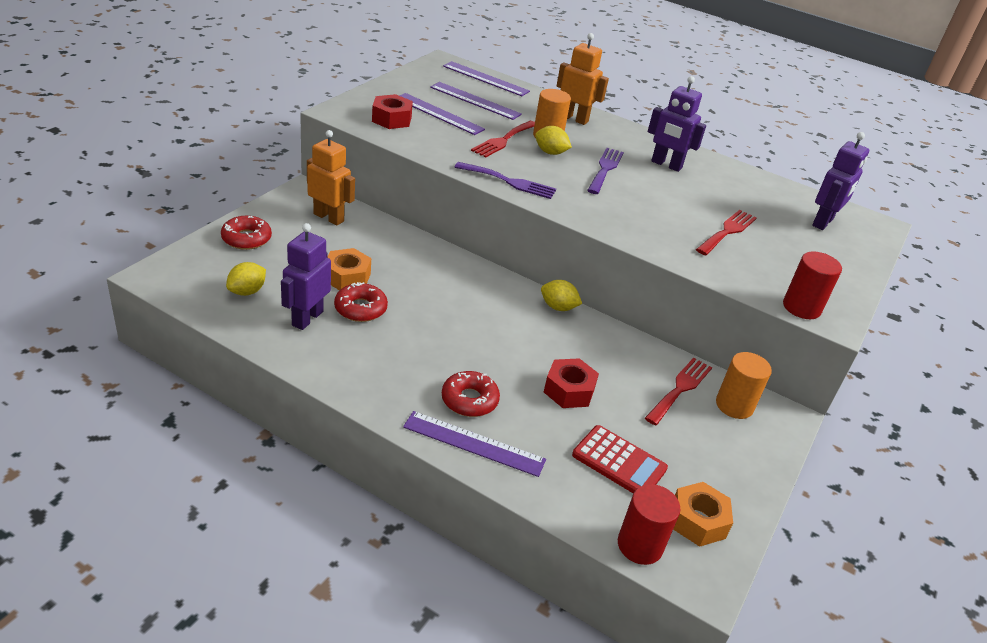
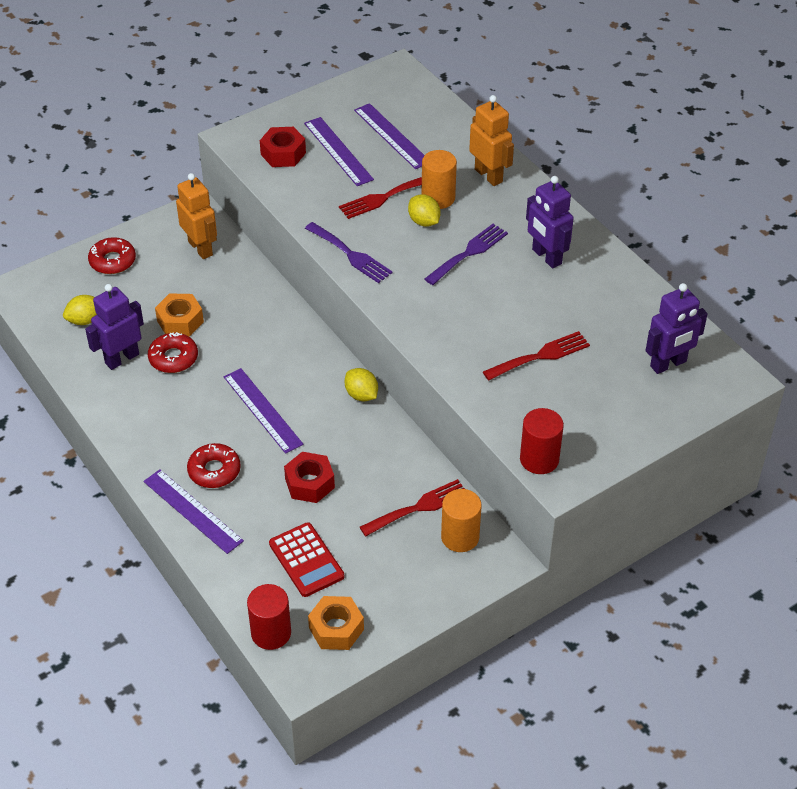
camera: 30 degrees right, 10 degrees up
purple ruler [443,61,530,96] -> purple ruler moved to [224,368,303,454]

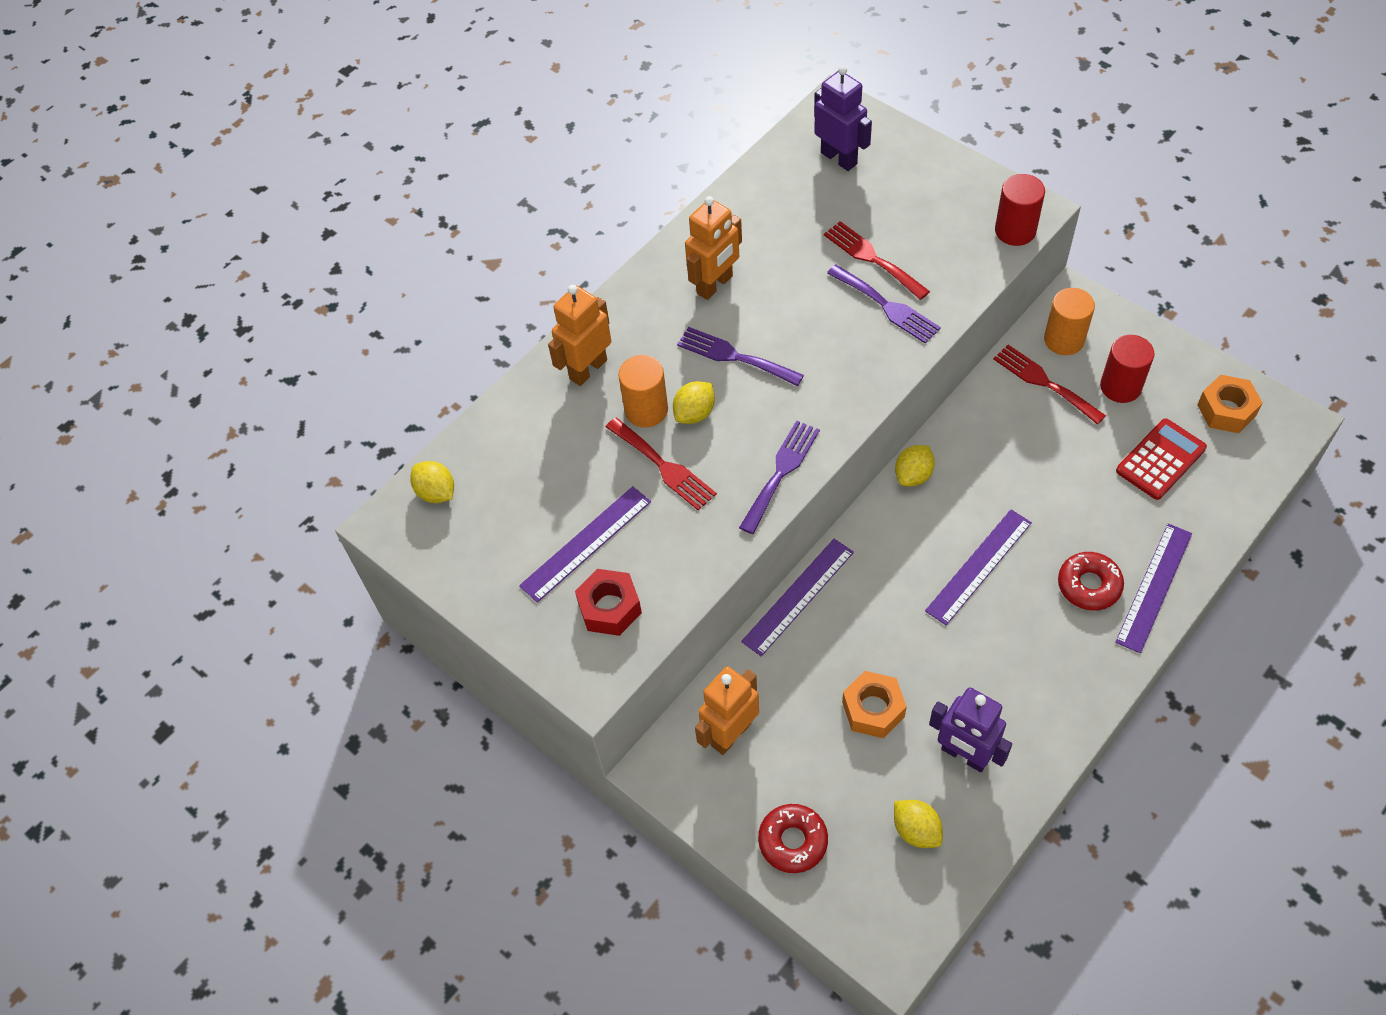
camera: 100 degrees left, 10 degrees up
red donut [148,332,198,373] -> none
red cylinder [247,584,291,650] -> red cylinder moved to [1100,335,1154,403]
red nut [284,452,335,503] -> none
purple ruler [354,103,425,169] -> purple ruler moved to [741,539,854,657]
purple robot [526,176,574,268] -> orange robot [685,196,742,300]
none -> yellow lemon [410,461,454,503]
none -> purple fork [827,264,941,344]

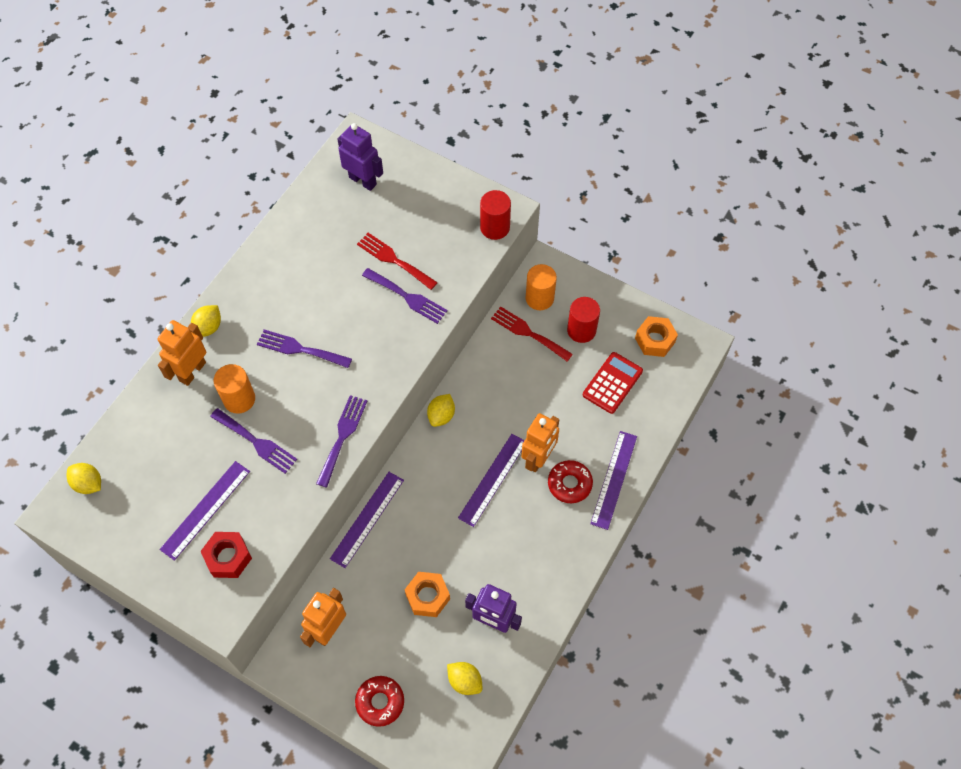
camera: 15 degrees left, 5 degrees up
red fork [606,417,717,510] -> purple fork [210,408,298,474]
yellow lemon [673,381,715,424] -> yellow lemon moved to [191,305,221,337]
orange robot [685,196,742,300] -> orange robot moved to [521,413,559,472]

